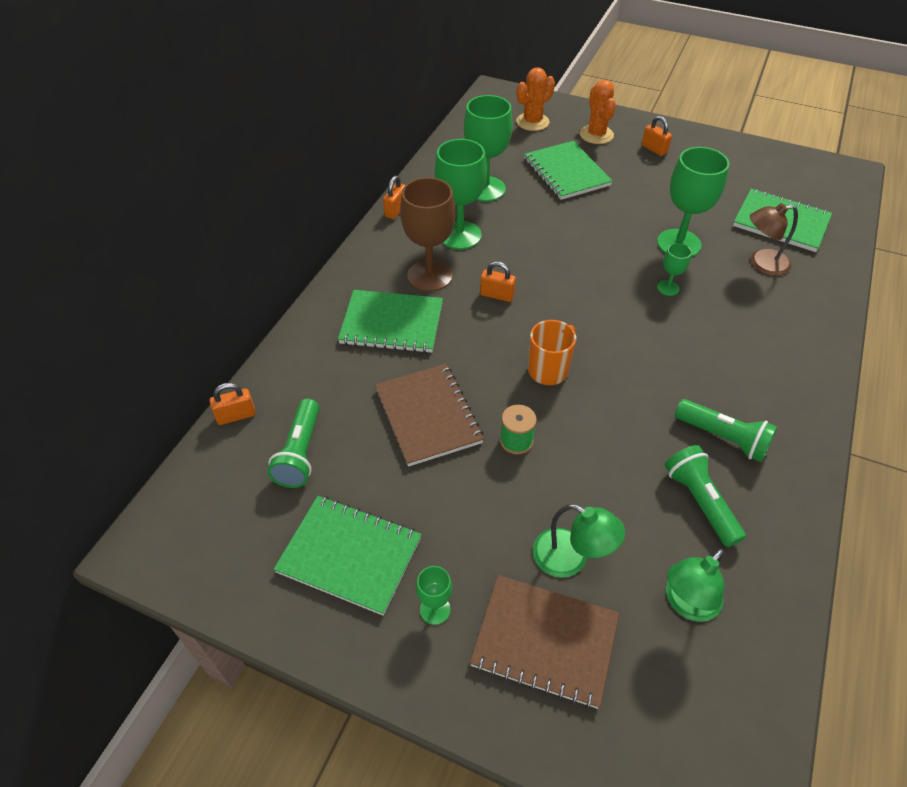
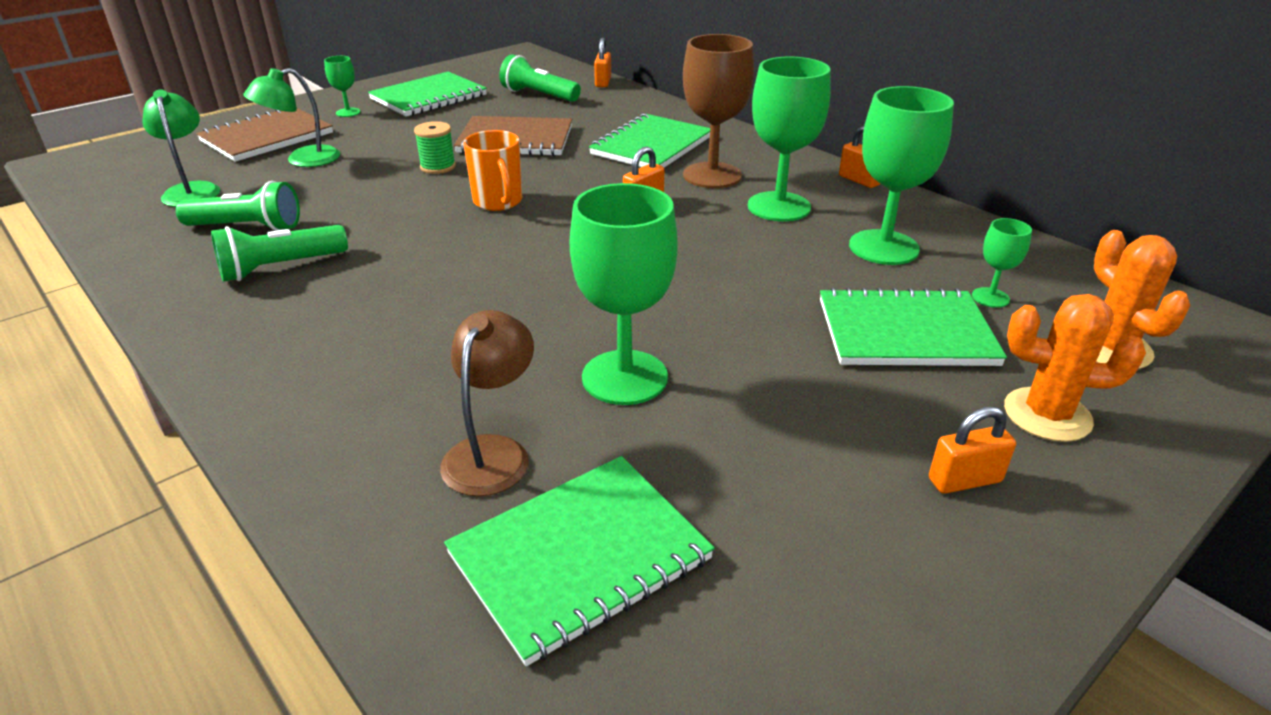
camera: 115 degrees right, 15 degrees down
green goblet [657,243,692,296] -> green goblet moved to [972,218,1032,308]

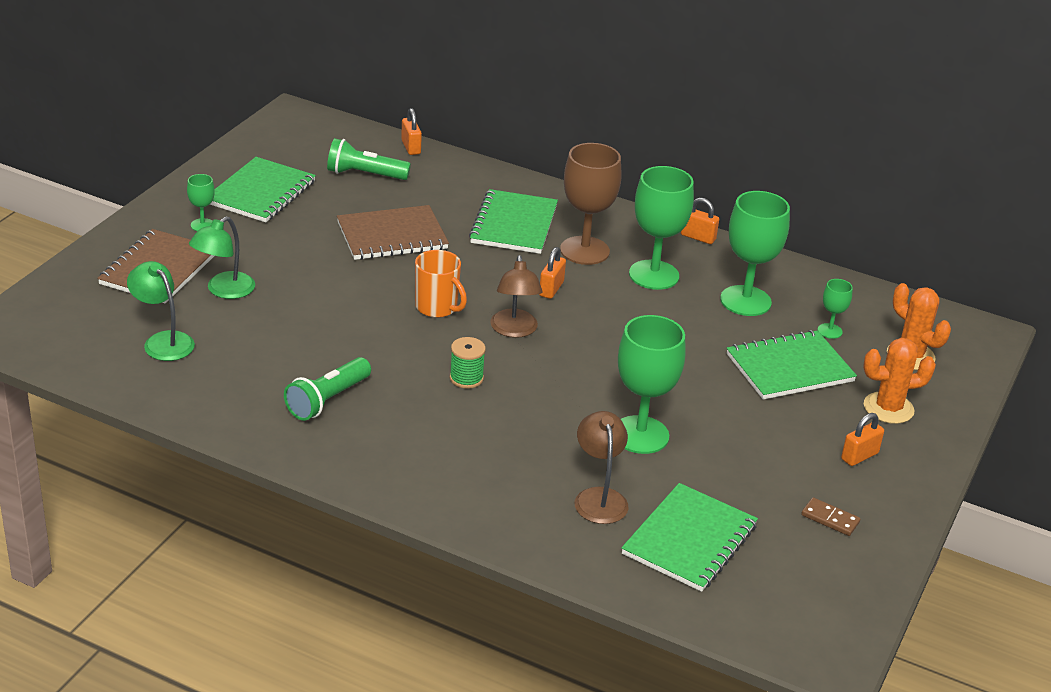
camera: 25 degrees left, 0 degrees up
green flashlight [176,181,300,231] -> none
green spool [414,121,456,174] -> green spool moved to [450,337,486,389]
none -> brown lamp [490,255,542,338]
none -> brown domino [801,497,860,536]

